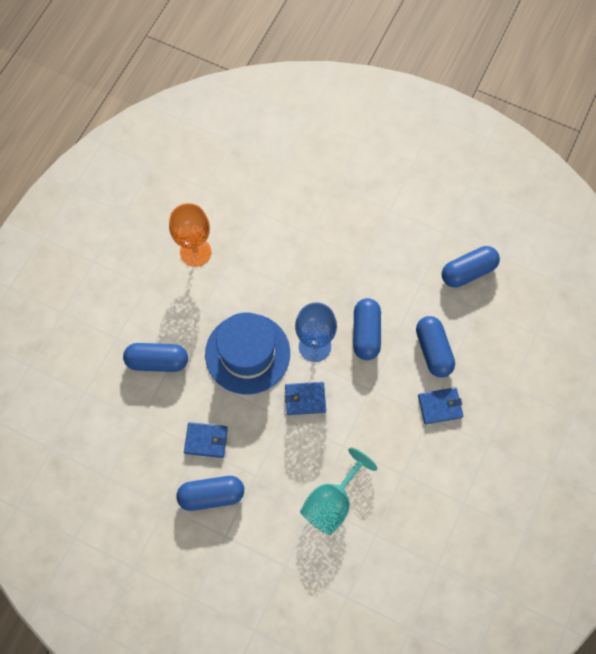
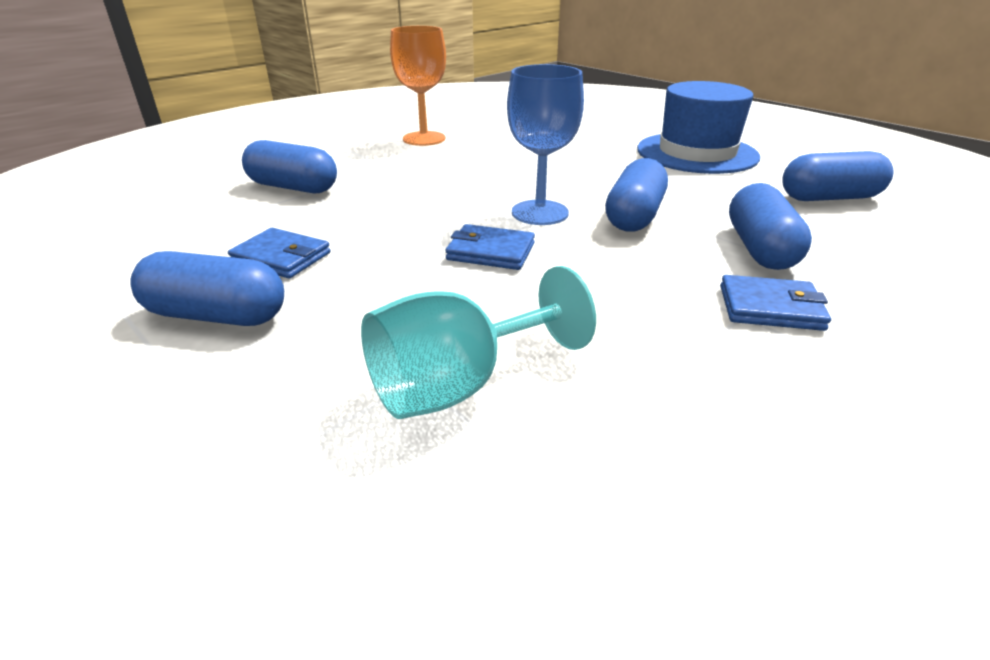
camera: 20 degrees right, 35 degrees down
blue hat [205,312,290,395] -> blue hat moved to [637,81,760,174]

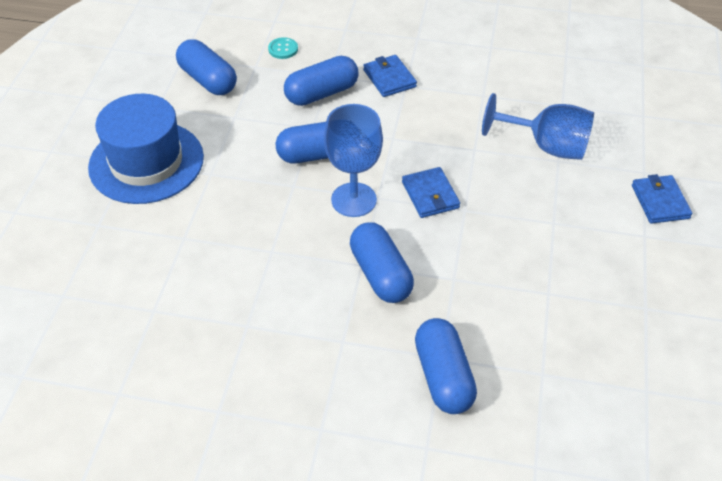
camera: 125 degrees left, 15 degrees up
blue capsule [130,251,284,326] -> blue capsule moved to [350,222,414,303]
blue wallet [228,228,330,279] -> blue wallet moved to [632,174,692,224]
turquoise goblet [361,266,596,419] -> blue goblet [482,93,594,160]
orange goblet [390,26,446,146] -> none
none -> turquoise button [268,37,298,59]

